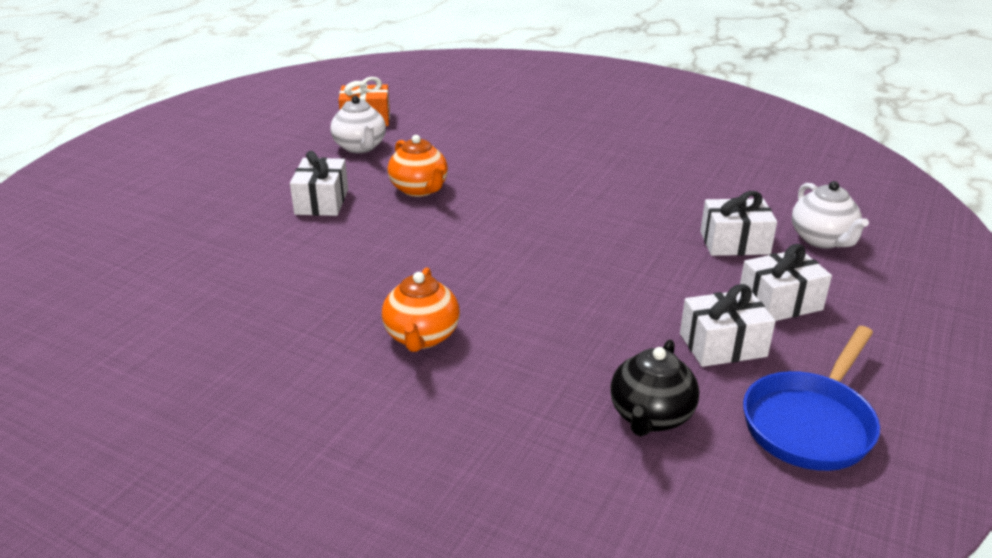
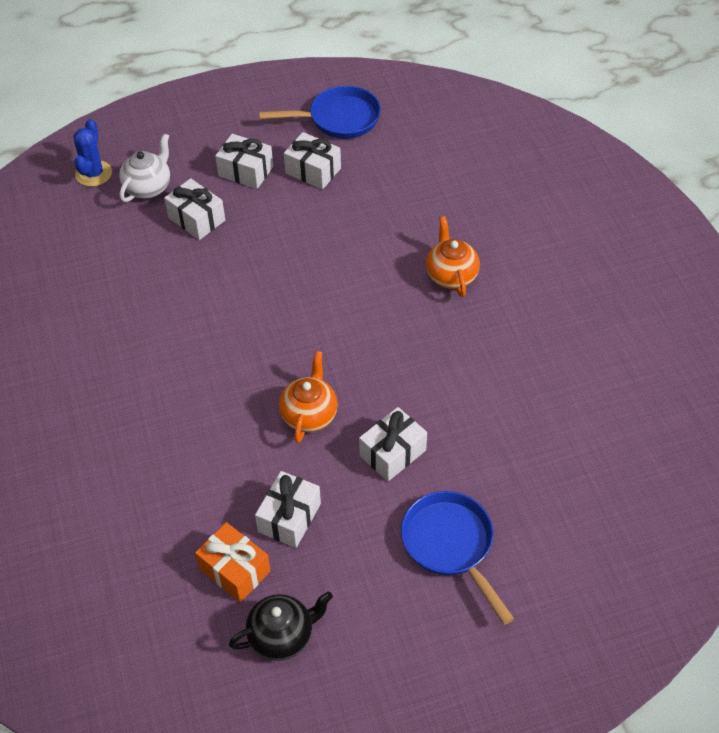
camera: 135 degrees left, 20 degrees up
white teapot [330,96,386,153] -> white gift [255,471,321,548]
orange teapot [382,268,460,352] -> orange teapot turned 60 degrees counterclockwise [426,216,480,297]
black teapot [610,340,699,437] -> black teapot moved to [229,591,333,661]
none -> blue cactus [74,119,112,187]
none -> blue pan [401,491,514,625]

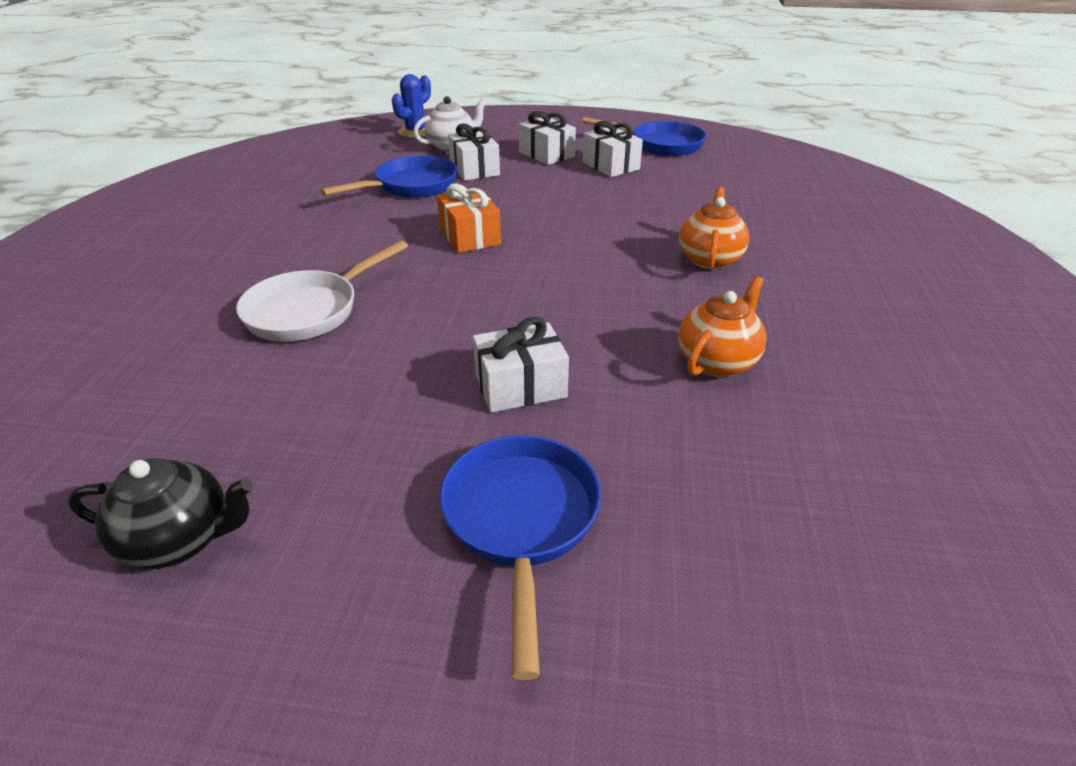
camera: 25 degrees right, 15 degrees down
orange gift [195,522,271,602] -> orange gift moved to [437,183,501,253]
white gift [255,471,321,548] -> none
orange teapot [279,351,338,443] -> orange teapot moved to [678,276,767,377]
none -> white pan [236,240,408,342]
none -> blue pan [321,155,457,198]

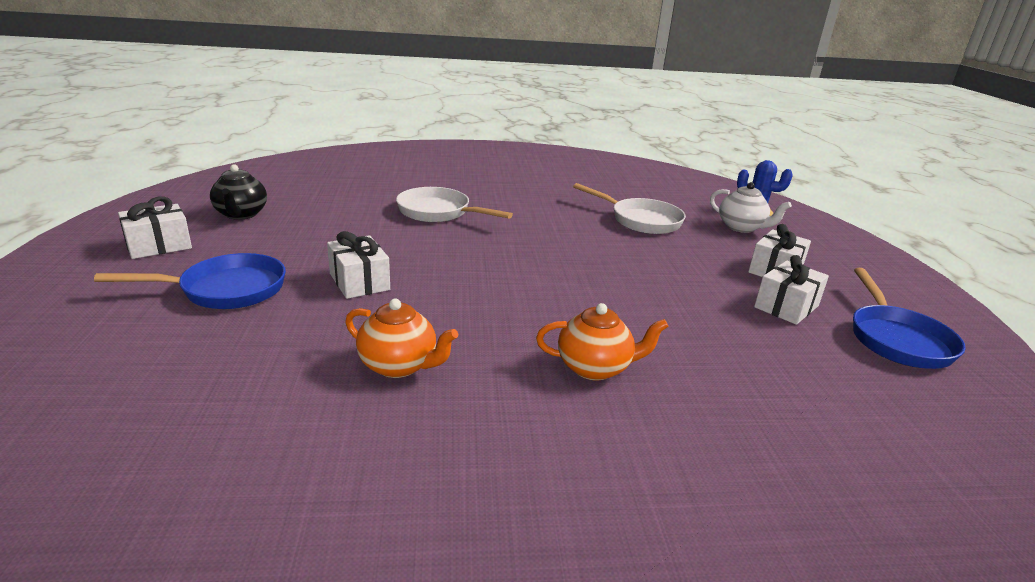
camera: 75 degrees right, 10 degrees down
blue pan [321,155,457,198] -> white pan [573,183,686,234]
orange gift [437,183,501,253] -> none
white gift [448,123,500,181] -> white gift moved to [118,196,192,259]

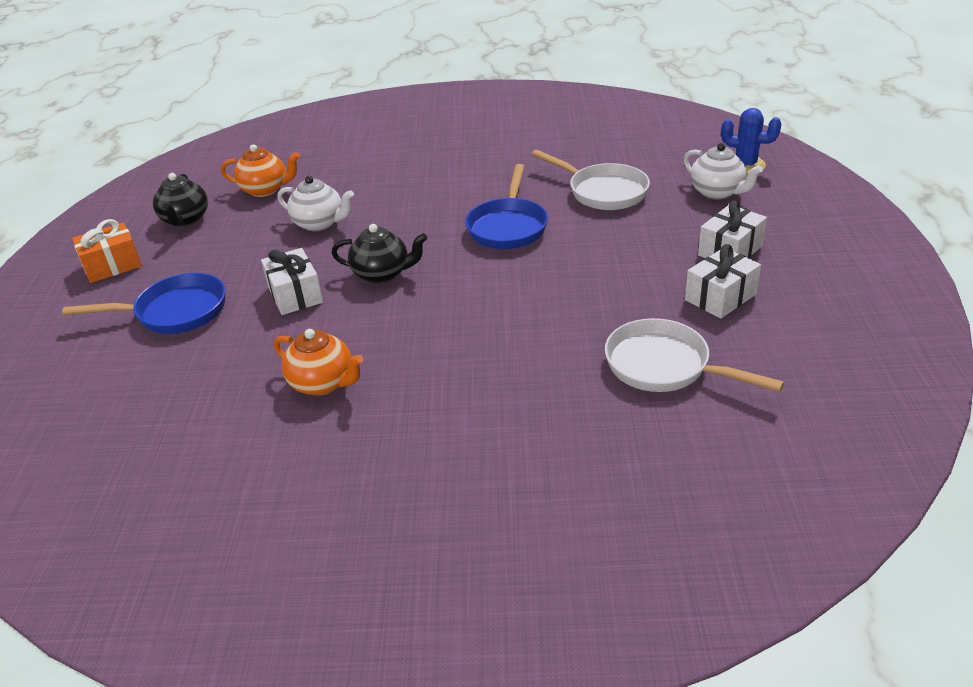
camera: 10 degrees right, 10 degrees up
white gift [118,196,192,259] -> orange gift [72,219,142,283]
white pan [396,187,513,222] -> white pan moved to [605,318,784,392]
orange teapot [536,303,669,380] -> orange teapot moved to [221,144,300,197]
blue pan [853,268,966,369] -> blue pan moved to [465,164,548,249]
none -> white teapot [277,176,354,231]
none -> black teapot [332,224,427,284]

